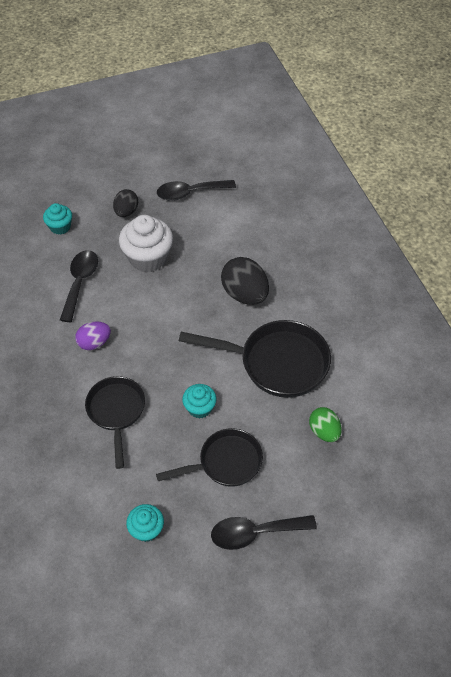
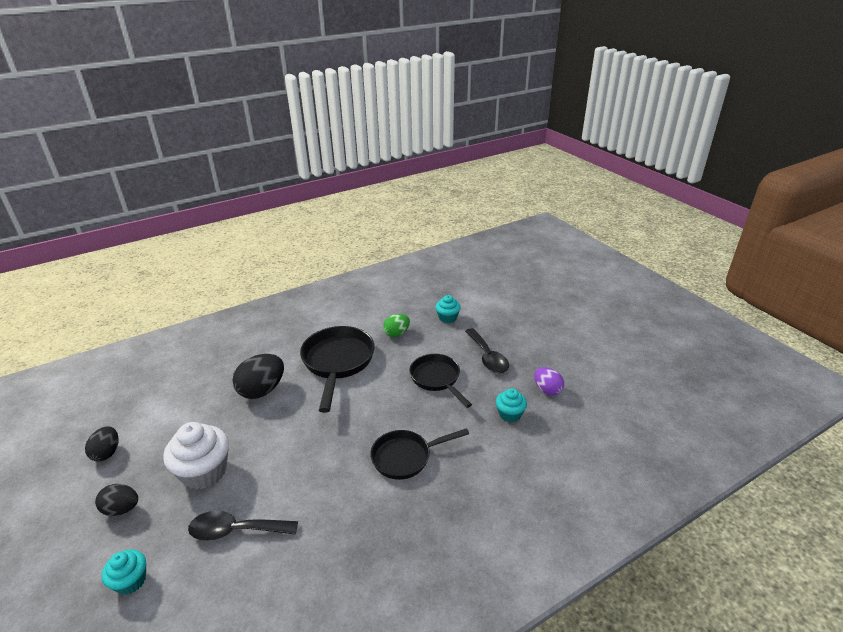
camera: 100 degrees left, 20 degrees down
purple egg [75,322,111,350] -> purple egg moved to [534,367,564,396]
black spoon [157,180,236,201] -> black egg [85,426,119,462]
turquoise cupcake [182,384,217,419] -> turquoise cupcake moved to [436,295,461,323]

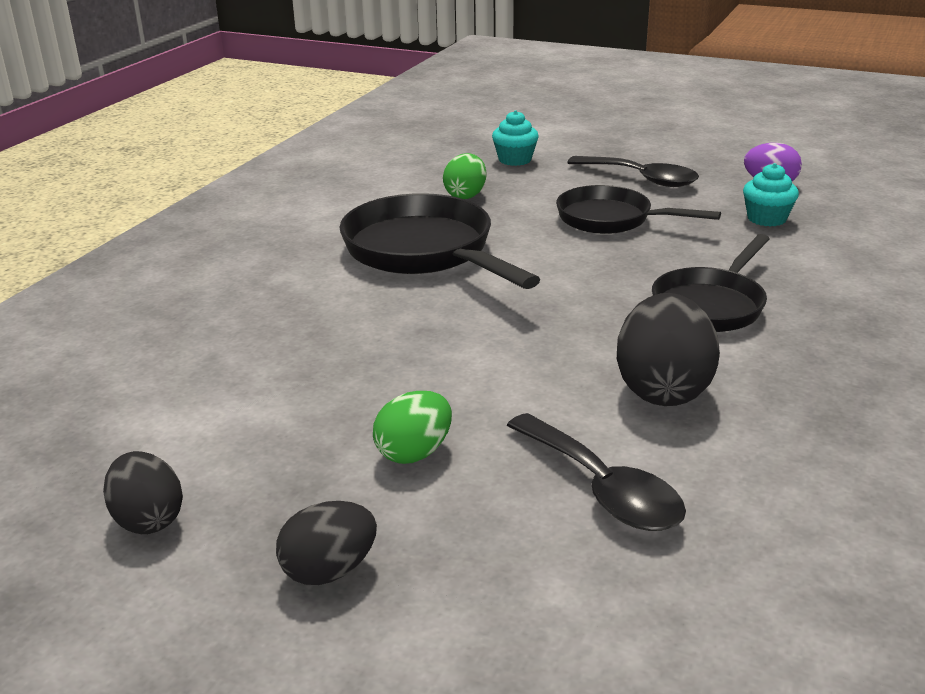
camera: 35 degrees left, 5 degrees down
turquoise cupcake [102,549,146,595] -> none
white cupcake [163,422,229,490] -> green egg [373,391,452,464]
black spoon [188,511,298,541] -> black spoon turned 90 degrees counterclockwise [507,413,686,531]
black egg [232,354,284,399] -> black egg moved to [617,293,720,406]

